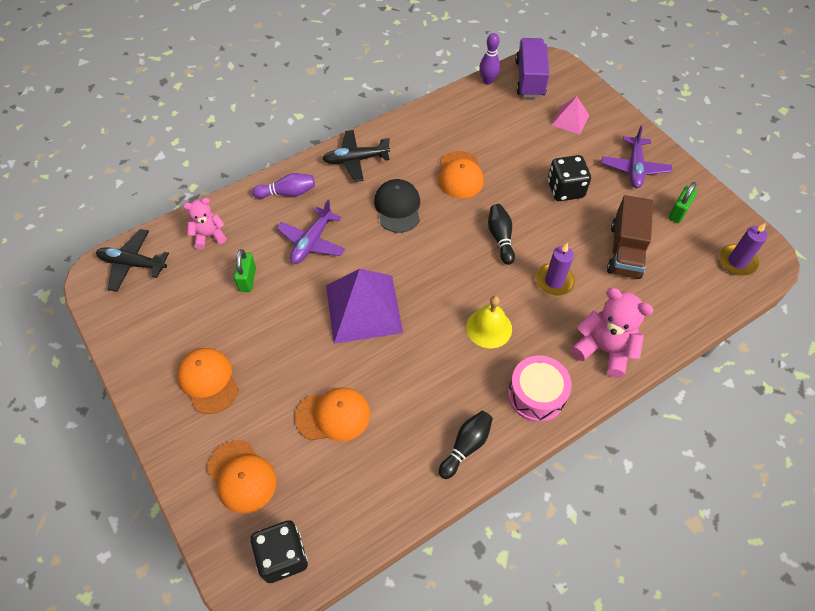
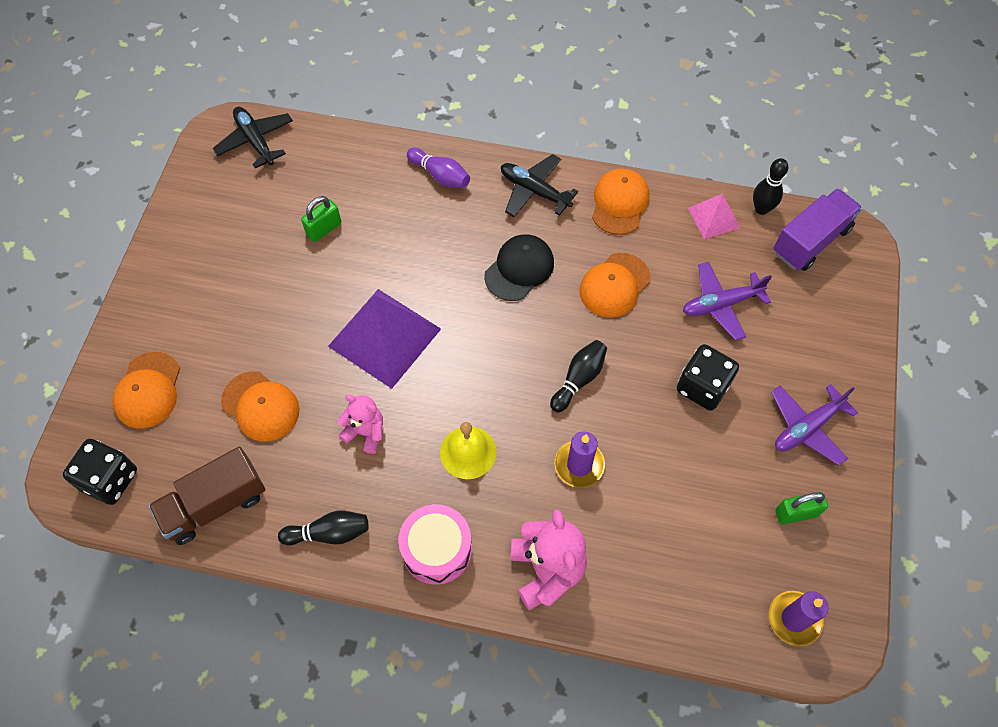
camera: 45 degrees right, 5 degrees up
orange cap [177,348,239,414] -> orange cap moved to [592,169,649,235]
pink teddy bear [183,198,227,249] -> pink teddy bear moved to [338,395,383,454]
purple plane [277,200,345,264] -> purple plane moved to [683,262,772,341]
purple bowling pin [479,33,500,85] -> black bowling pin [753,158,789,215]
pink pyramid [552,96,589,135] -> pink pyramid moved to [688,193,740,239]
brown truck [607,195,653,279] -> brown truck moved to [148,447,265,545]

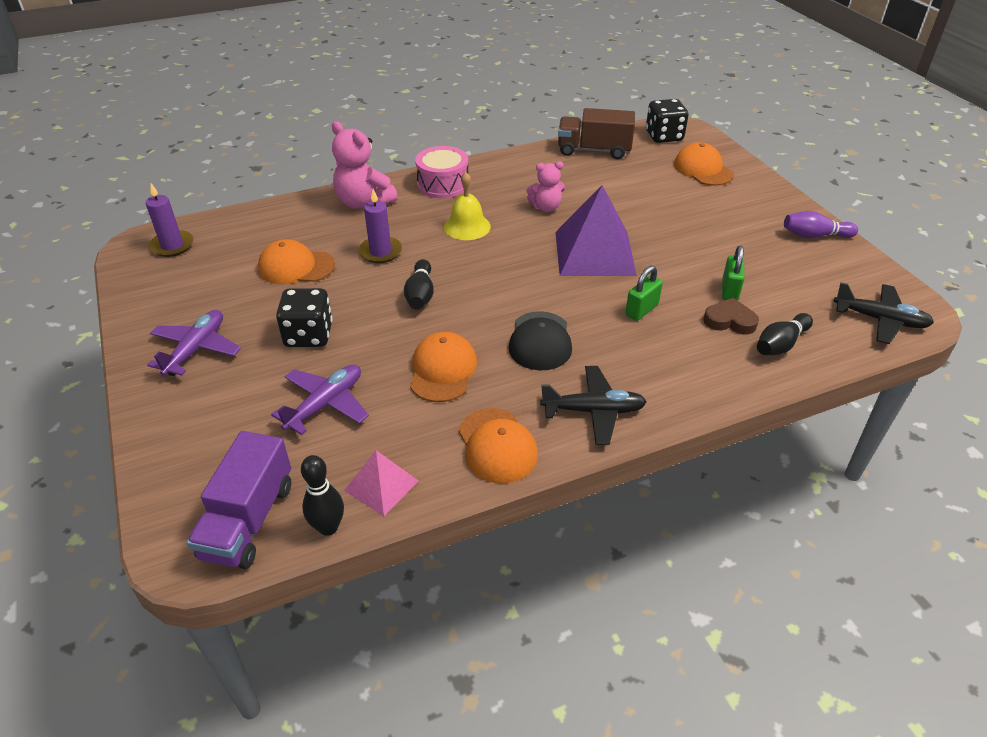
camera: 145 degrees right, 20 degrees down
brown truck [148,447,265,545] -> brown truck turned 105 degrees counterclockwise [558,108,635,159]
orange cap [221,371,300,442] -> orange cap moved to [258,239,335,284]
black bowling pin [278,511,369,545] -> black bowling pin moved to [757,313,813,355]
purple bowling pin [407,147,470,188] -> purple bowling pin moved to [784,211,858,238]
green padlock [775,492,828,524] -> green padlock moved to [625,265,663,321]
none -> brown heart [703,298,759,334]

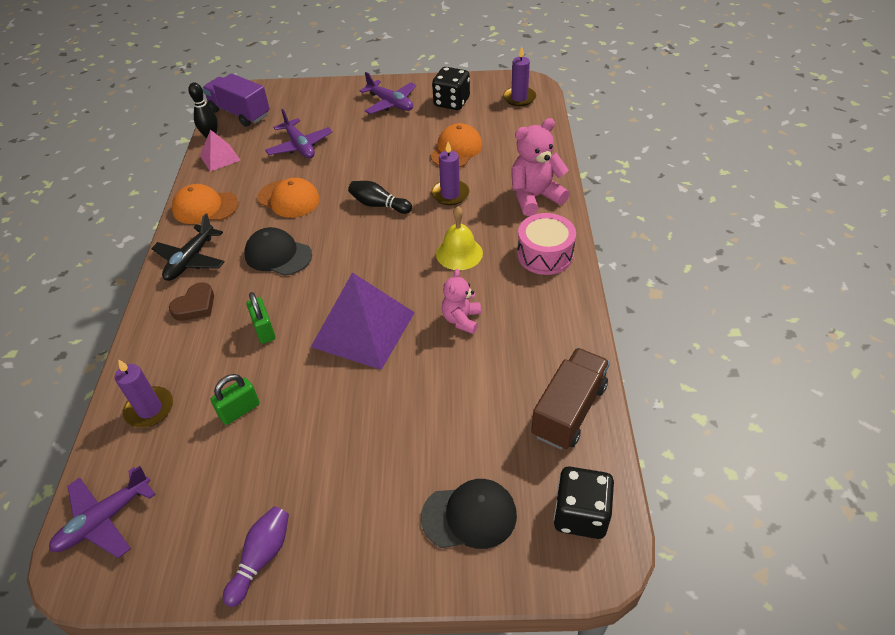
camera: 115 degrees right, 5 degrees up
black dice [276,288,332,347] -> black dice moved to [432,67,470,110]
orange cap [674,142,734,186] -> black cap [421,479,517,549]
brown heart [703,298,759,334] -> brown heart moved to [169,282,214,321]
green padlock [722,246,744,301] -> green padlock turned 75 degrees counterclockwise [211,374,260,425]
black bowling pin [757,313,813,355] -> purple candle [115,359,173,428]
black plane [833,282,934,344] -> purple plane [49,466,156,558]

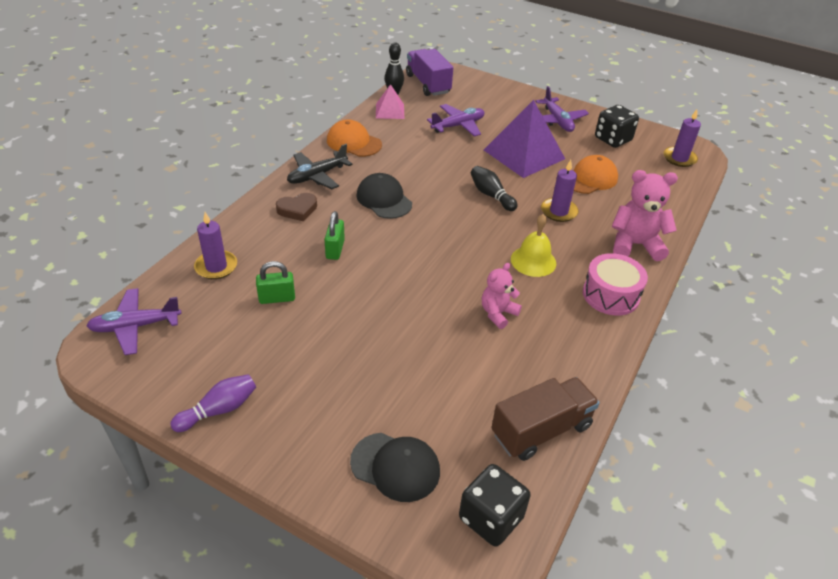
camera: 25 degrees right, 5 degrees down
orange cap [258,178,320,218] -> none
purple plane [265,109,332,158] -> purple plane turned 120 degrees counterclockwise [427,104,484,137]
purple pyramid [311,272,415,370] -> purple pyramid moved to [484,100,565,178]

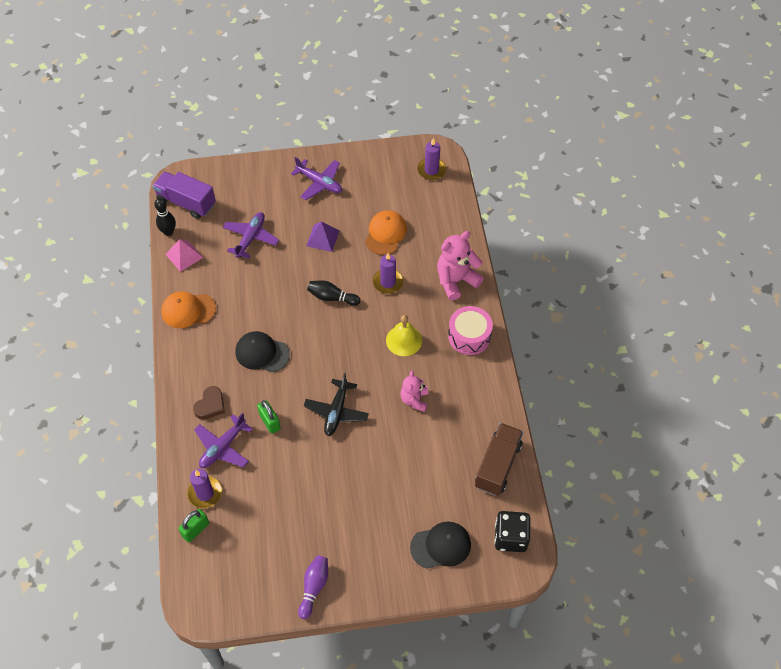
camera: 35 degrees left, 15 degrees up
purple plane [87,288,182,355] -> purple plane moved to [194,413,253,468]
green padlock [256,261,295,304] -> green padlock moved to [178,509,209,542]
black plane [287,144,353,190] -> black plane moved to [304,373,369,436]
purple pyramid [484,100,565,178] -> purple pyramid [306,221,339,252], size x0.52
black dice [595,105,639,148] -> none

